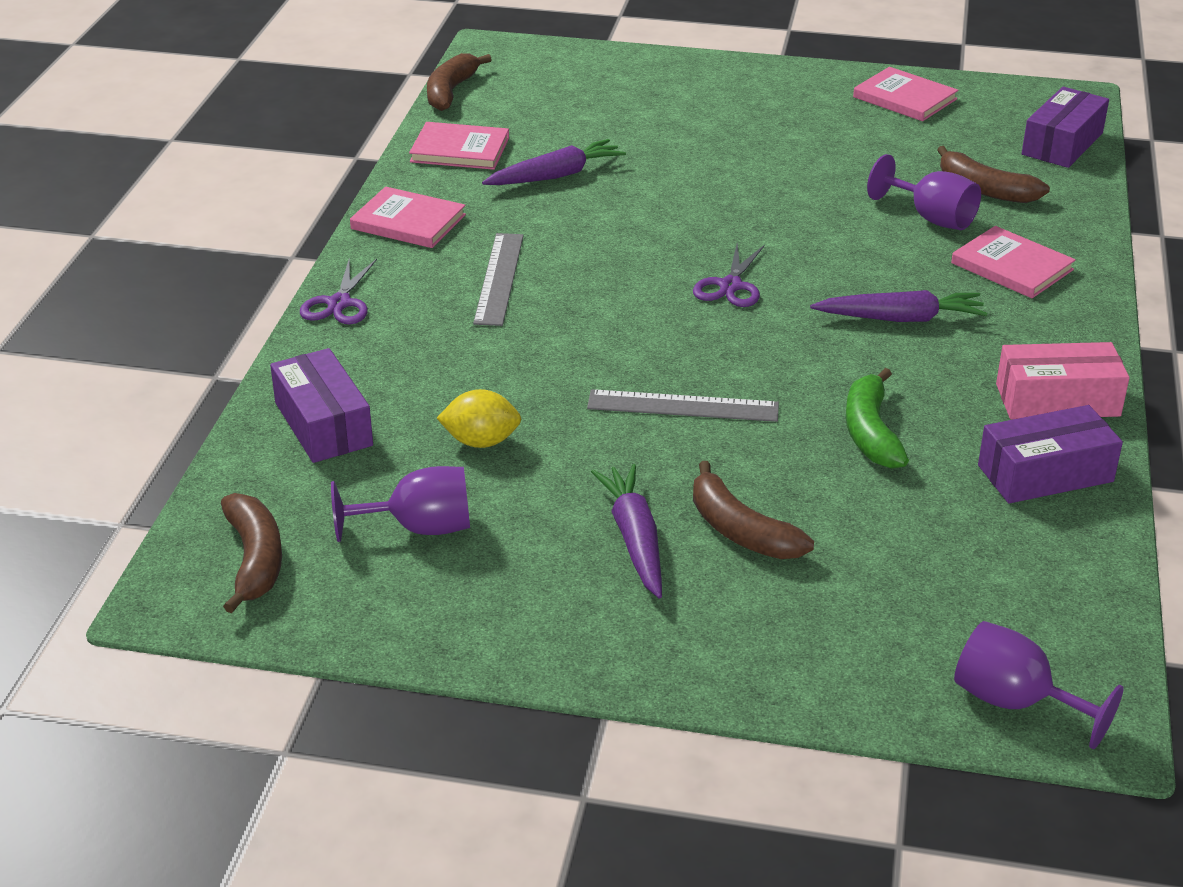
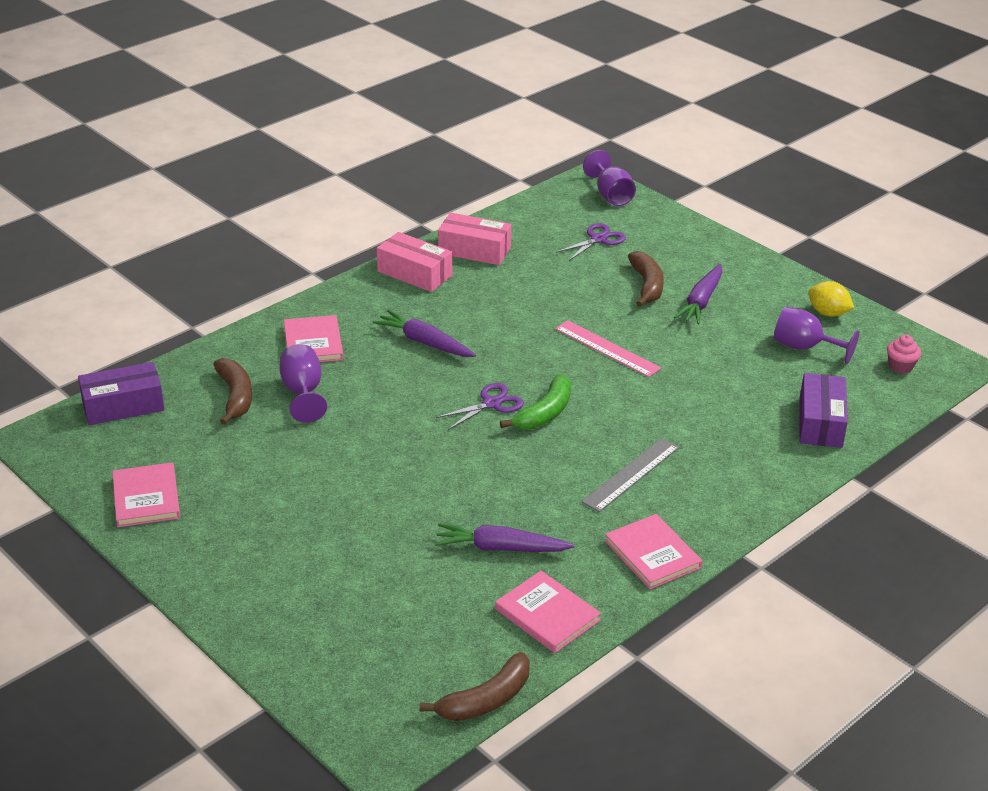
camera: 145 degrees left, 0 degrees up
brown banana [221,493,282,613] -> pink cupcake [887,335,921,373]
purple scissors [300,258,377,324] -> purple scissors moved to [556,223,626,261]
yellow lemon [437,389,521,448] -> yellow lemon moved to [808,281,854,317]
grey ruler [587,389,779,422] -> pink ruler [555,320,661,377]
green banana [846,368,909,469] -> green banana moved to [500,374,571,430]
purple box [978,405,1123,504] -> pink box [438,213,511,265]

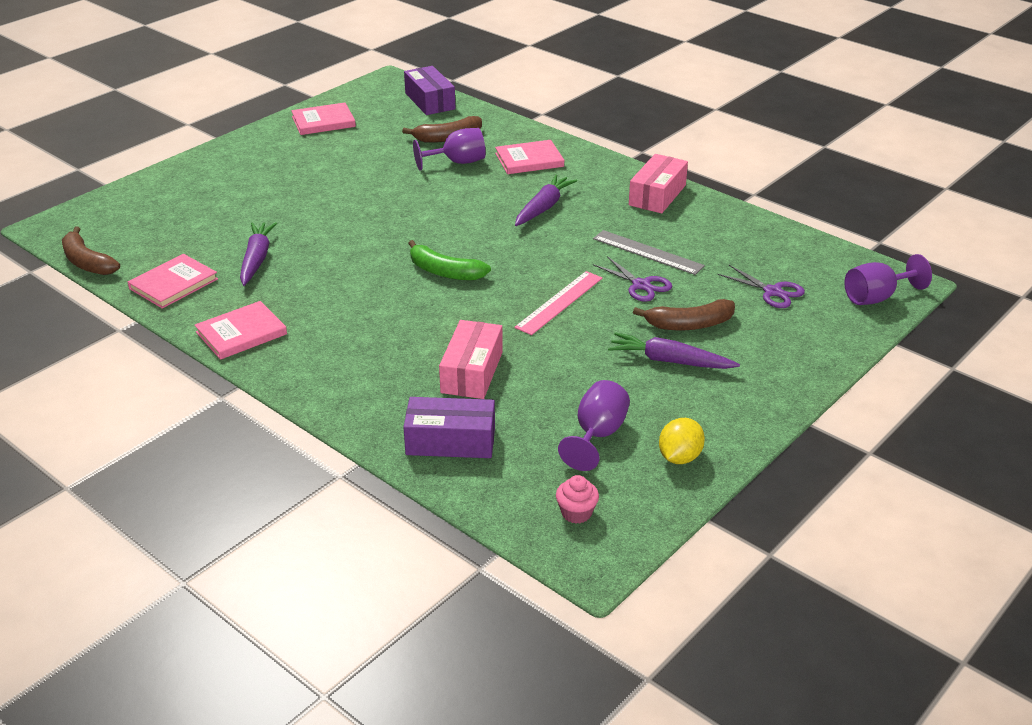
camera: 85 degrees right, 0 degrees up
purple scissors [436,383,524,430] -> purple scissors moved to [593,256,672,302]
pink box [438,213,511,265] -> pink box moved to [439,320,503,399]
grey ruler [582,438,679,512] -> grey ruler moved to [593,230,705,275]

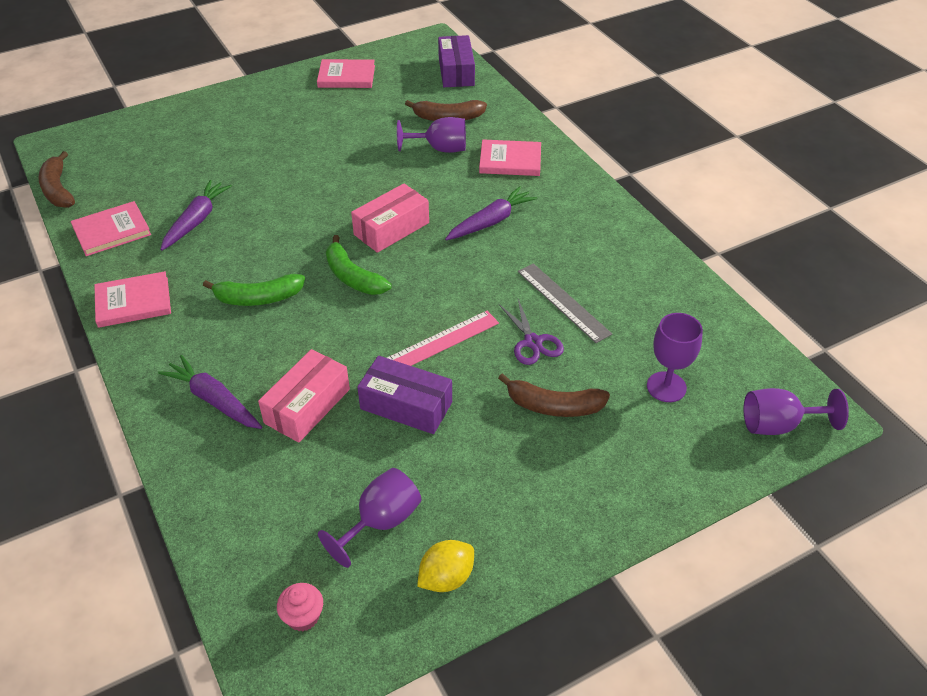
camera: 20 degrees right, 10 degrees up
purple box [403,397,495,458] -> purple box moved to [357,356,452,434]
purple carrot [608,332,740,369] -> purple carrot moved to [158,355,262,429]
pink box [629,154,688,213] -> pink box moved to [351,183,429,253]
purple scissors [718,265,805,308] -> purple goblet [647,313,703,402]
none -> green banana [203,274,305,306]

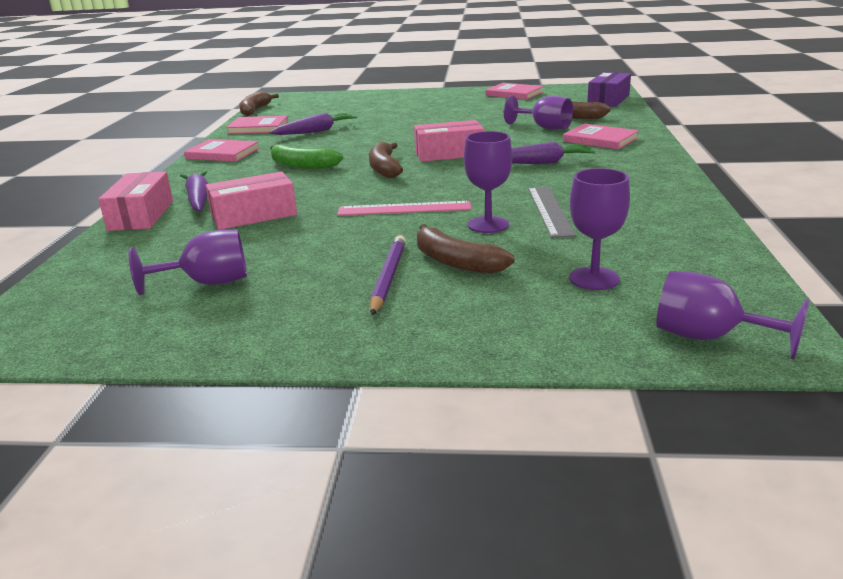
camera: 35 degrees right, 20 degrees down
pink cupcake [277,583,323,631] -> none
green banana [326,235,392,295] -> brown banana [369,142,403,178]
purple box [357,356,452,434] -> none
yellow lemon [417,540,474,592] -> none
purple scissors [499,299,564,365] -> purple goblet [464,131,512,233]
none -> pink box [98,171,173,231]
none -> purple pencil [370,235,406,315]

